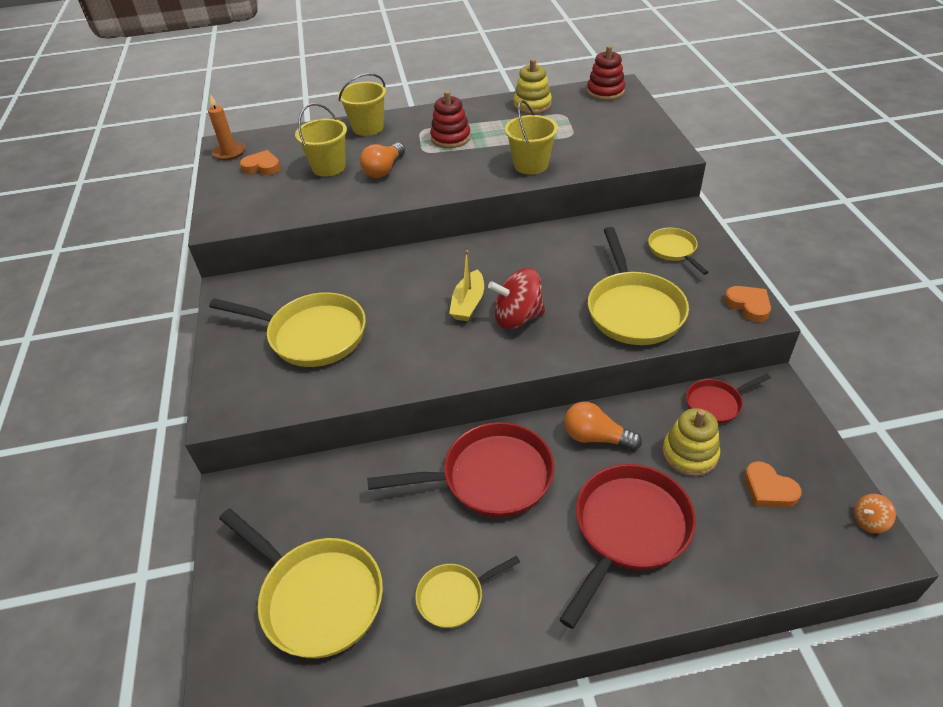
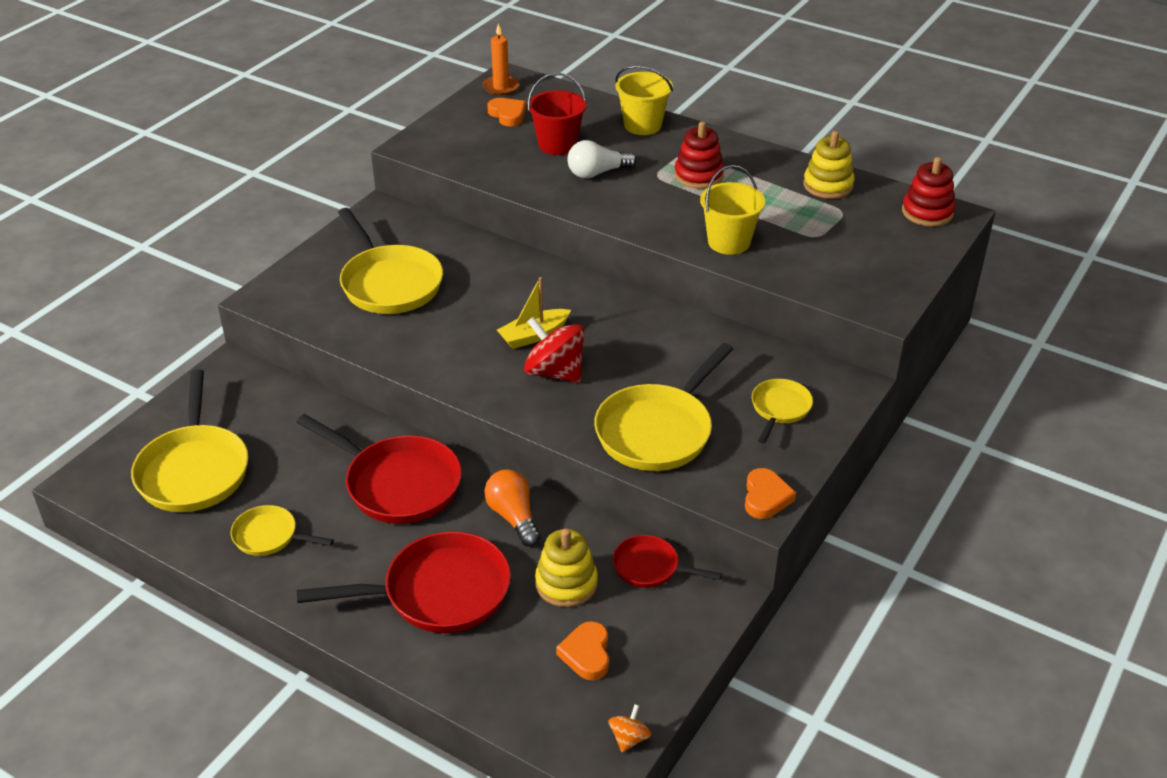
camera: 40 degrees right, 5 degrees down
yellow bucket [295,103,347,177] -> red bucket [528,73,586,155]
orange light bulb [360,143,405,178] -> white light bulb [567,140,637,178]
orange spinning top [854,494,896,533] -> orange spinning top turned 90 degrees clockwise [608,704,651,752]

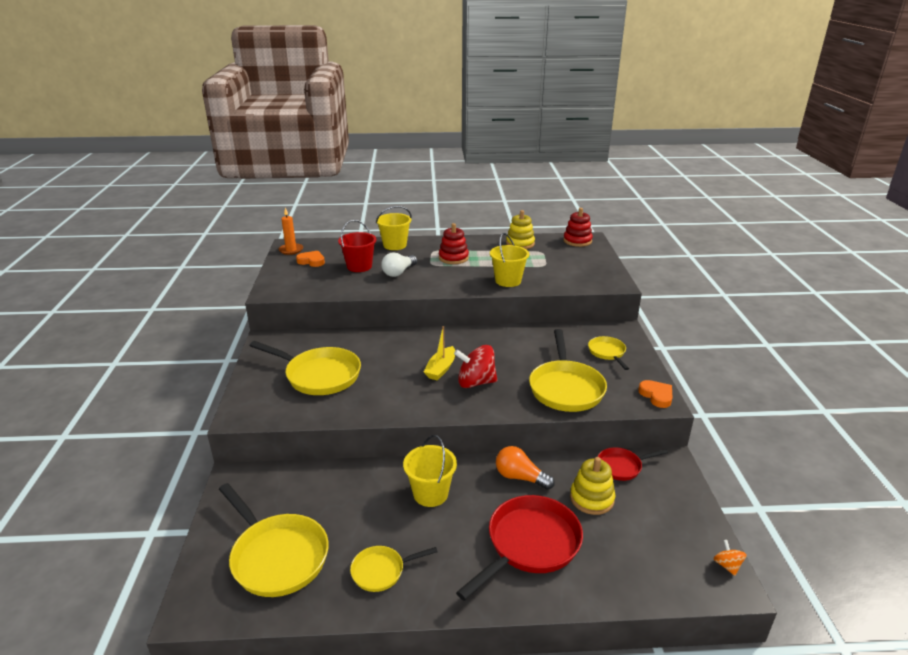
camera: 35 degrees left, 10 degrees down
red pan [296,414,462,524] -> yellow bucket [403,435,457,507]
orange heart [556,621,609,680] -> none

